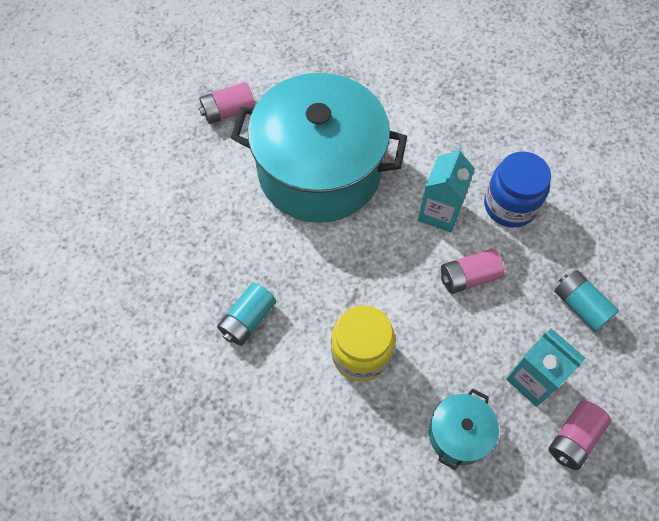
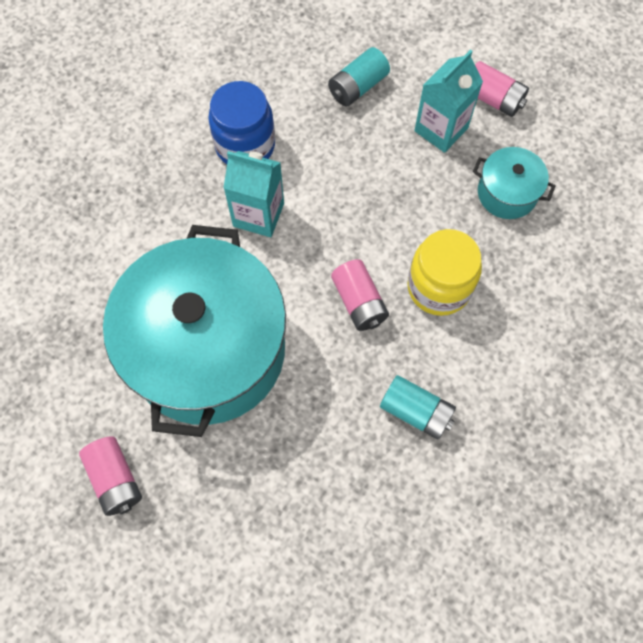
camera: 95 degrees left, 5 degrees up
pink battery [441,249,504,294] -> pink battery moved to [331,259,389,331]

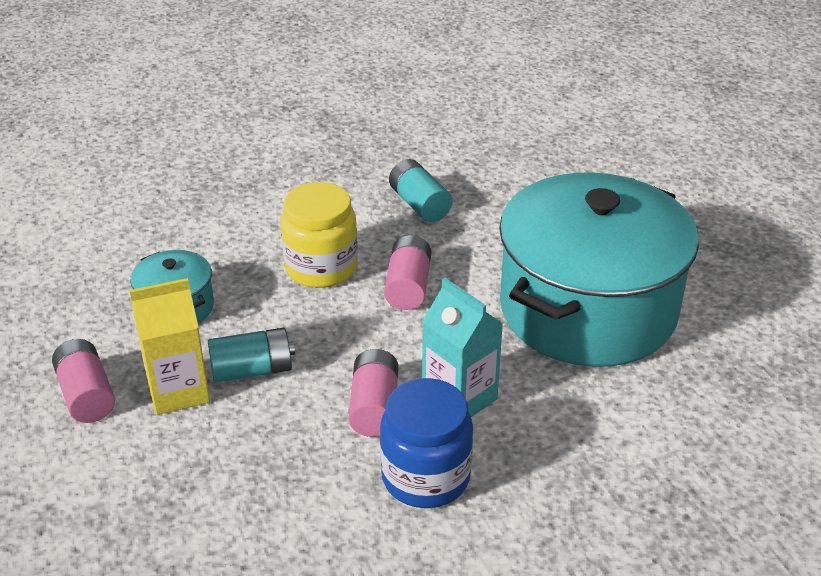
camera: 150 degrees left, 30 degrees down
pink battery [79,436,142,516] -> pink battery moved to [349,349,398,437]
turquoise battery [328,47,390,106] -> turquoise battery moved to [208,328,295,383]
turquoise carton [414,49,483,153] -> yellow carton [129,278,210,415]

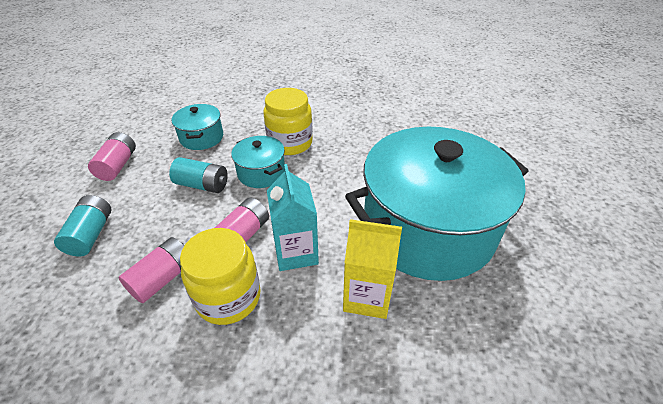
camera: 30 degrees right, 5 degrees up
yellow carton [129,278,210,415] -> yellow carton moved to [343,219,402,319]
blue jar [380,378,473,508] -> yellow jar [180,228,261,325]
pink battery [384,235,431,310] -> pink battery moved to [119,237,185,303]
turquoise battery [389,159,452,222] -> turquoise battery moved to [54,195,111,256]
none -> turquoise pot [231,136,285,188]

